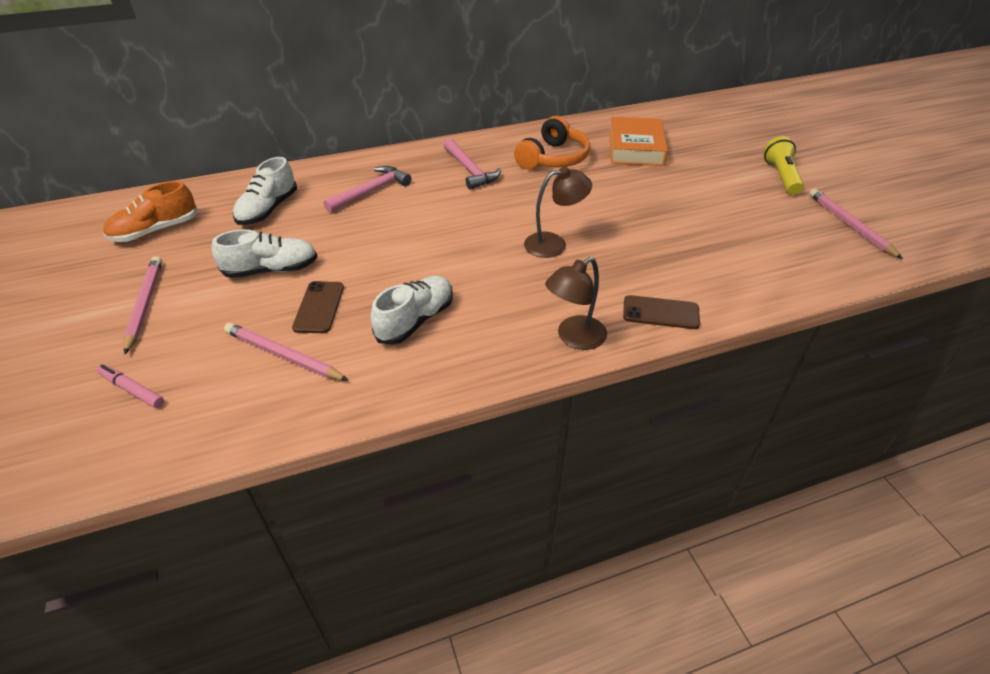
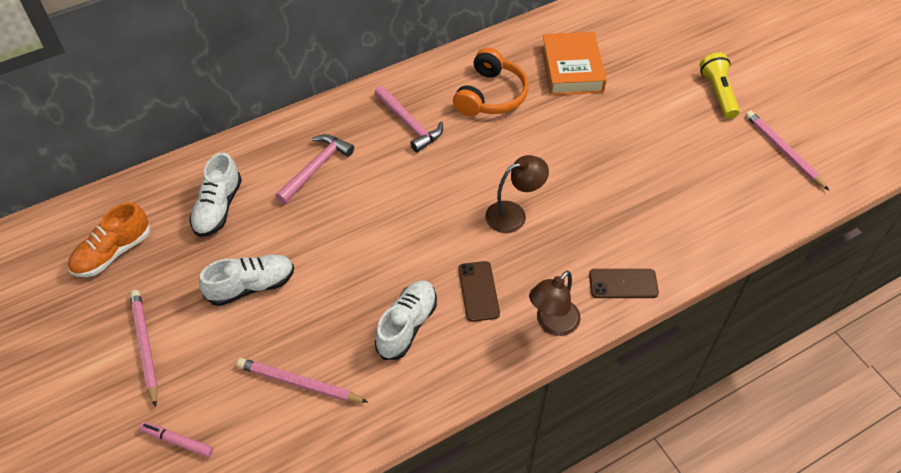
camera: 10 degrees left, 10 degrees up
brown phone [292,281,344,333] -> brown phone moved to [458,261,500,322]

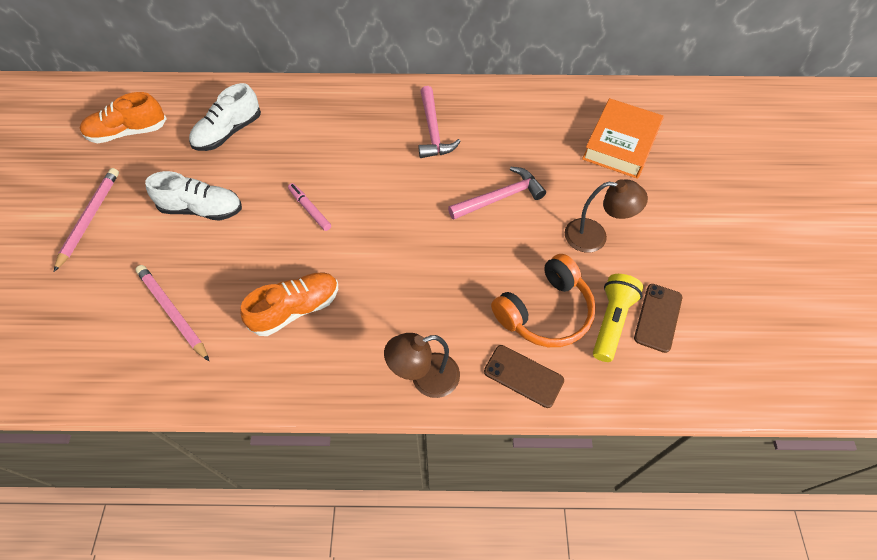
camera: 30 degrees right, 5 degrees up
pink marker [139,422,213,457] -> pink marker moved to [288,183,331,231]
pink hammer [276,134,354,204] -> pink hammer moved to [448,167,546,220]
white shoe [375,280,437,360] -> orange shoe [240,272,338,336]
orange headphones [453,47,529,116] -> orange headphones moved to [491,254,596,347]
brown phone [458,261,500,322] -> brown phone moved to [634,284,682,353]
brown lamp [485,155,549,233] -> brown lamp moved to [565,179,648,253]
yellow flashlight [700,52,740,119] -> yellow flashlight moved to [593,274,643,362]
pink pencil [745,110,829,190] -> none

